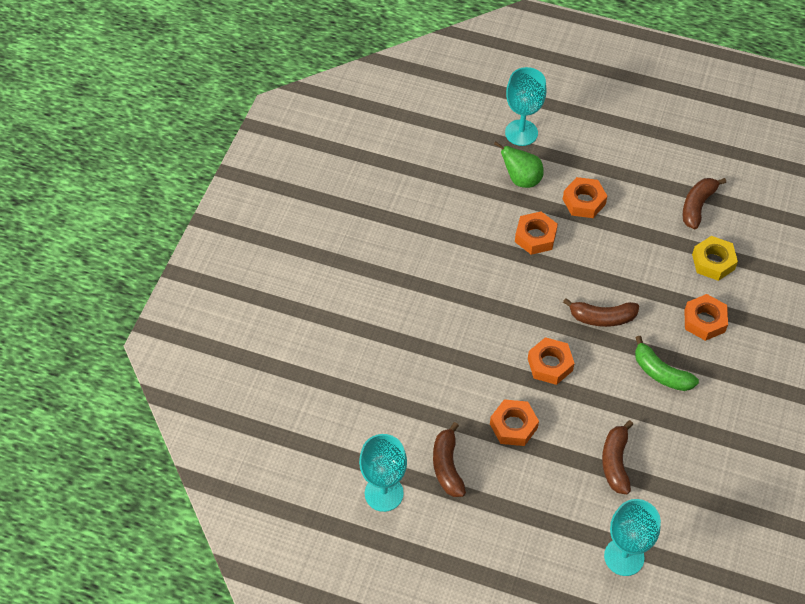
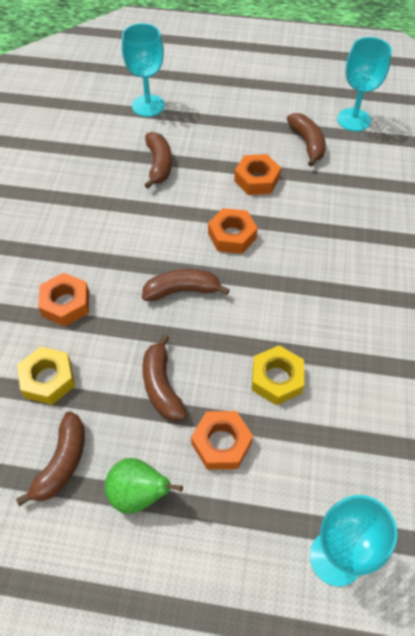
camera: 170 degrees right, 0 degrees up
green pear [494,141,544,188] -> green pear moved to [105,458,183,514]
orange nut [515,211,558,255] -> yellow nut [252,345,304,405]
green banana [635,336,699,391] -> none
none -> brown banana [142,334,187,421]

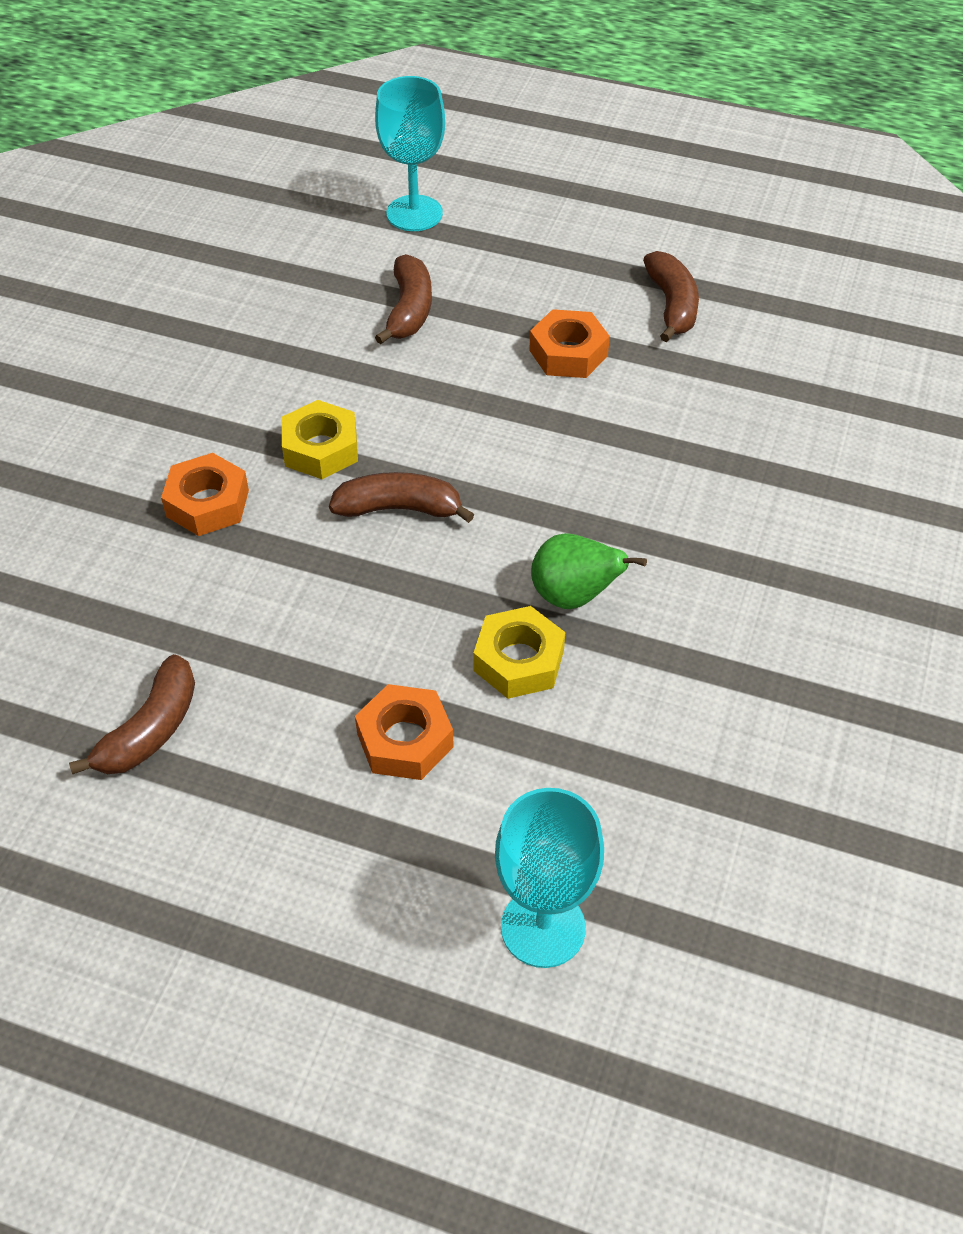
camera: 10 degrees right, 5 degrees down
yellow nut [17,347,75,405] -> yellow nut moved to [282,400,358,479]
green pear [105,458,183,514] -> green pear moved to [531,533,647,609]
brown banana [142,334,187,421] -> none
orange nut [208,208,258,254] -> none
turquoise goblet [337,37,392,131] -> none

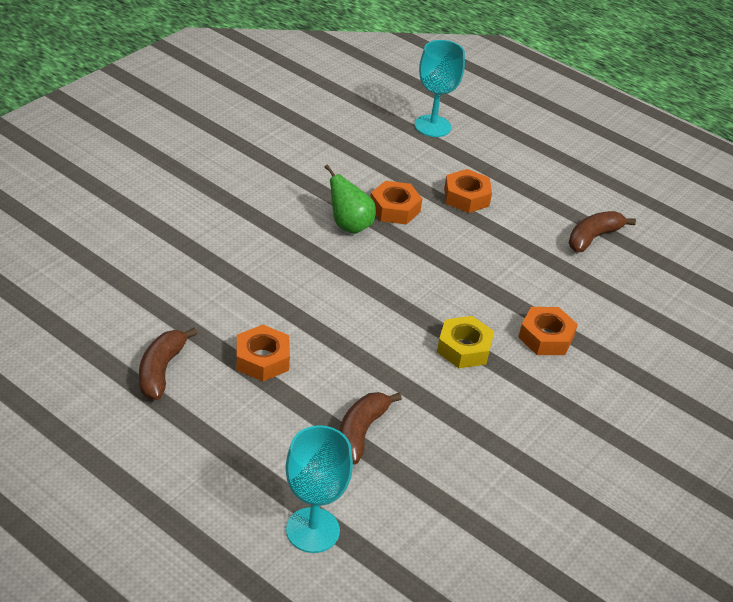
camera: 165 degrees left, 10 degrees down
brown banana [329,472,475,523] -> none
yellow nut [473,606,565,699] -> orange nut [371,181,422,225]

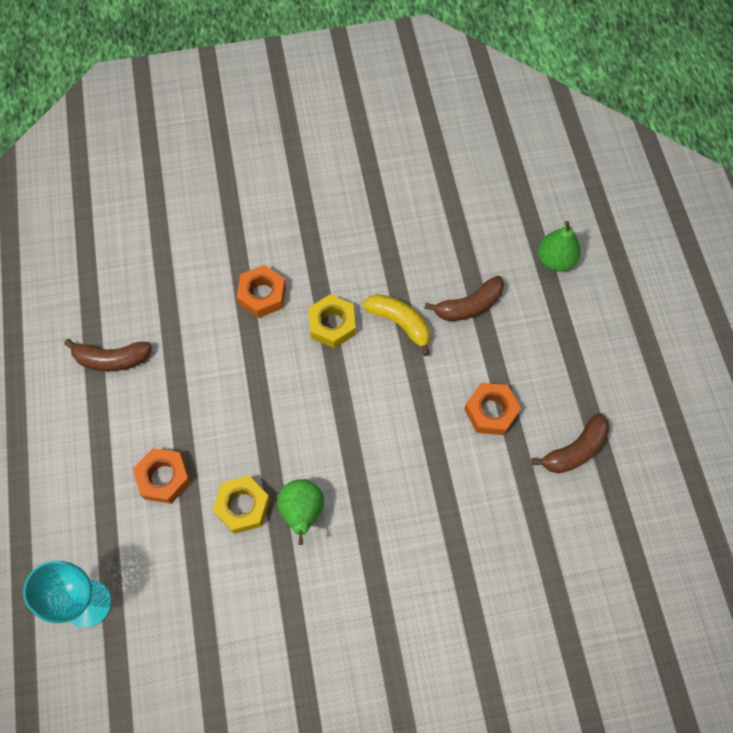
camera: 135 degrees left, 25 degrees up
turquoise goblet [286,425,353,553] -> green pear [538,221,581,272]
orange nut [371,181,422,225] -> yellow nut [212,476,270,534]
none -> yellow banana [362,294,430,356]

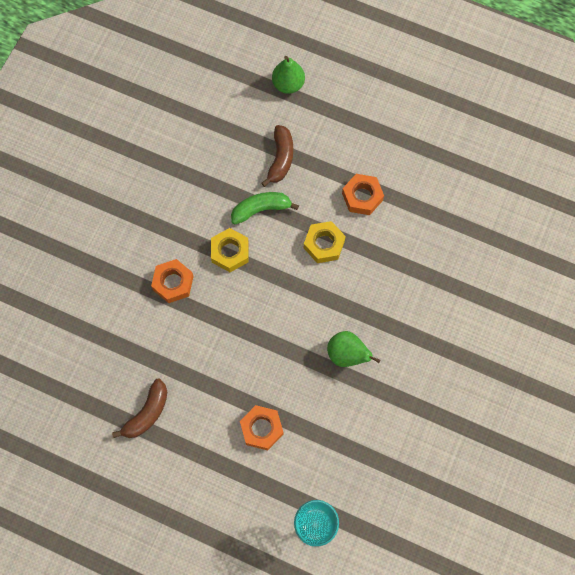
camera: 55 degrees left, 5 degrees up
yellow nut [212,476,270,534] -> yellow nut moved to [304,221,346,263]
yellow banana [362,294,430,356] -> green banana [231,192,299,225]
brown banana [532,413,609,473] -> none

